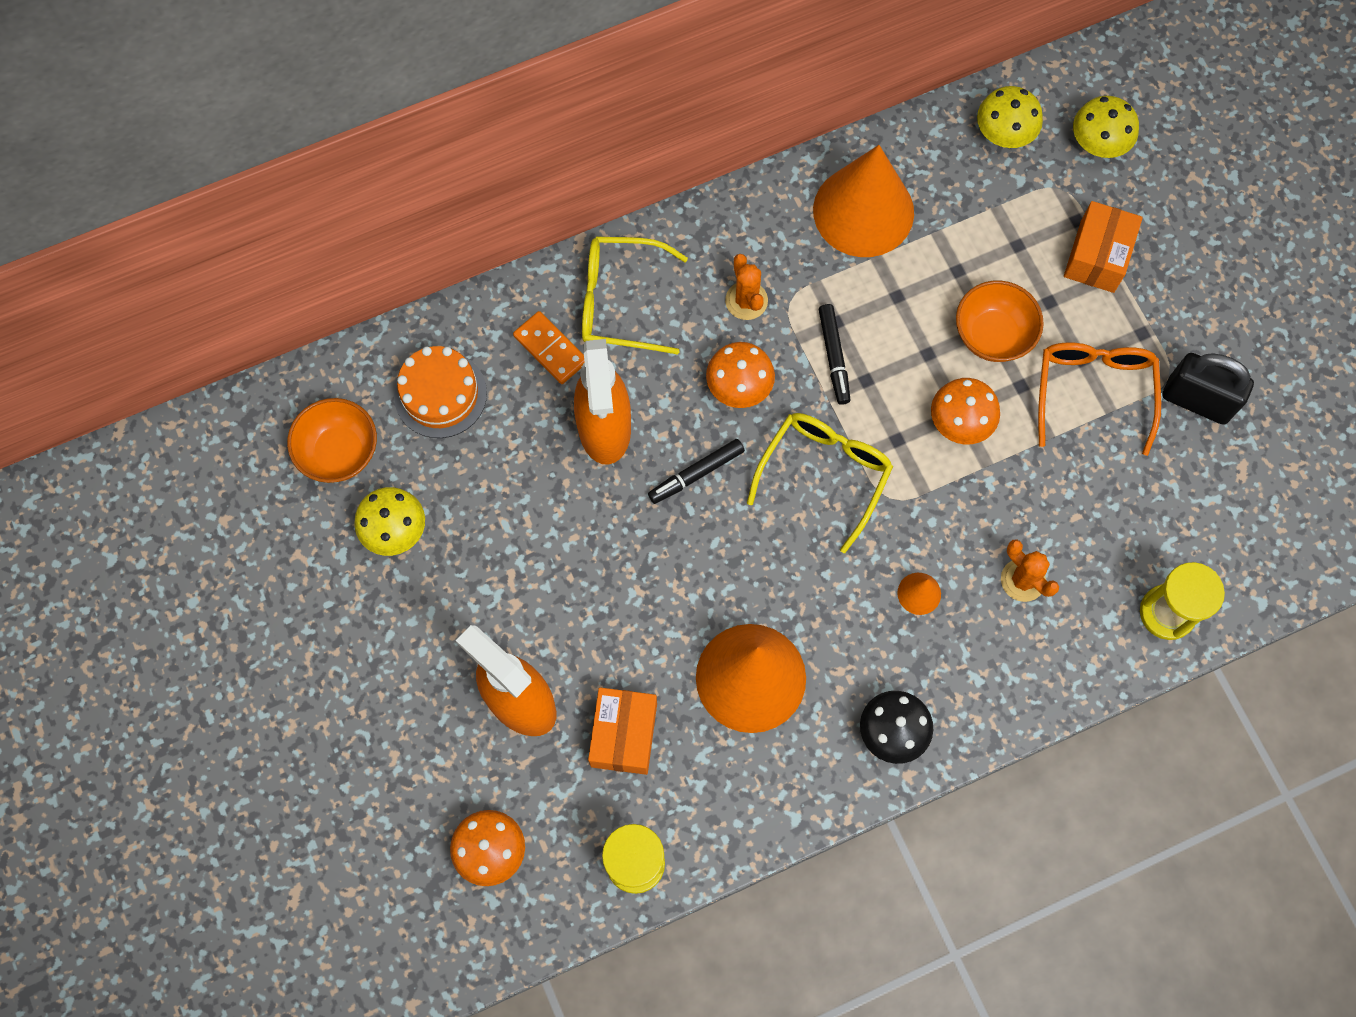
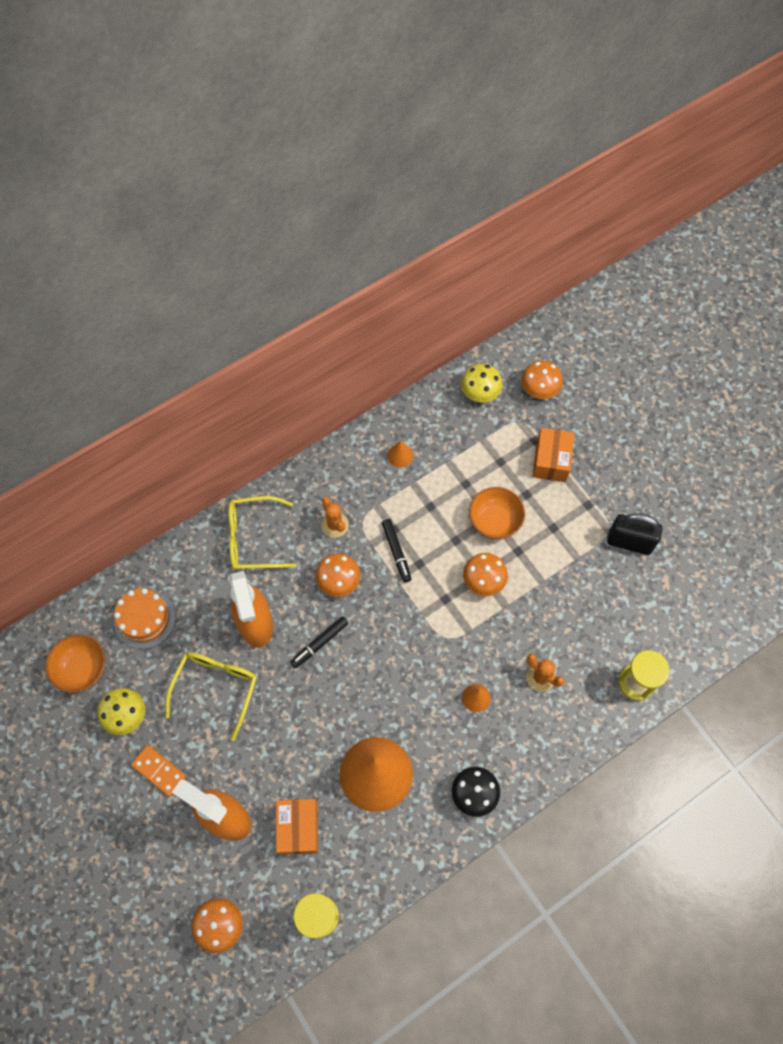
camera: 10 degrees left, 5 degrees down
orange domino [513,311,584,384] -> orange domino moved to [131,745,186,797]
yellow glasses [747,413,893,553] -> yellow glasses moved to [165,652,257,741]
orange cone [813,145,914,257] -> orange cone [387,441,413,468], size x0.40
orange glasses [1038,342,1161,456] -> none
yellow mushroom [1073,96,1139,158] -> orange mushroom [521,360,563,399]

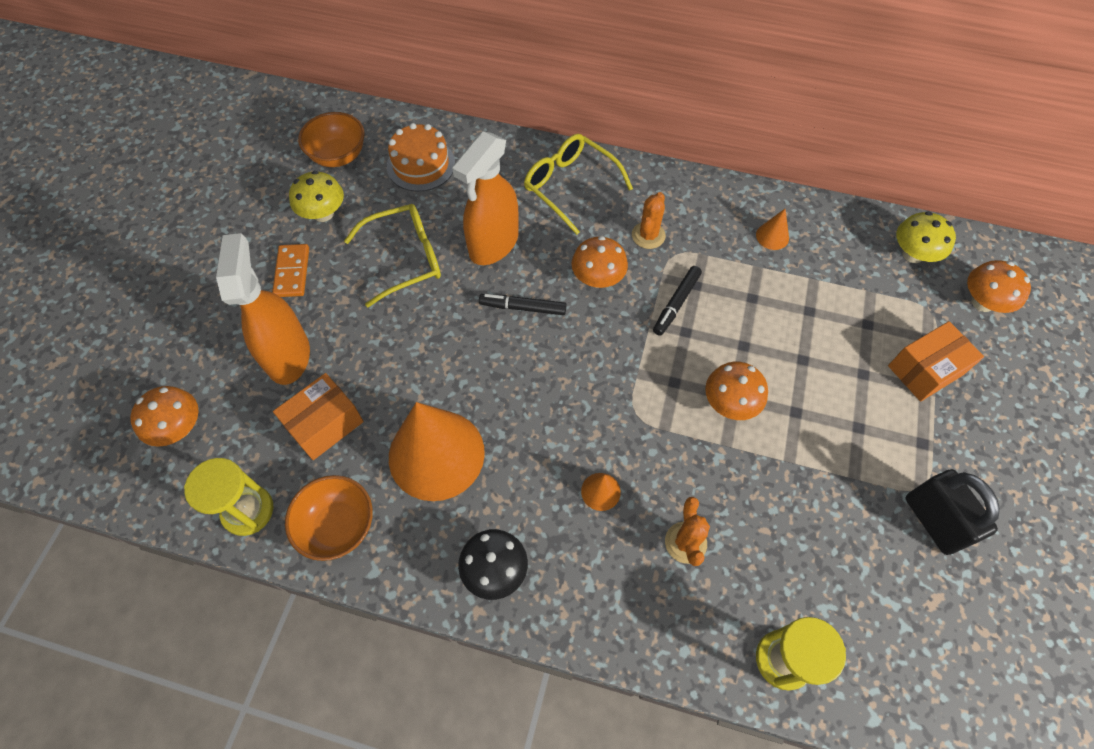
camera: 50 degrees right, 5 degrees down
orange bowl [469,487,525,539] -> orange bowl moved to [285,475,373,561]

